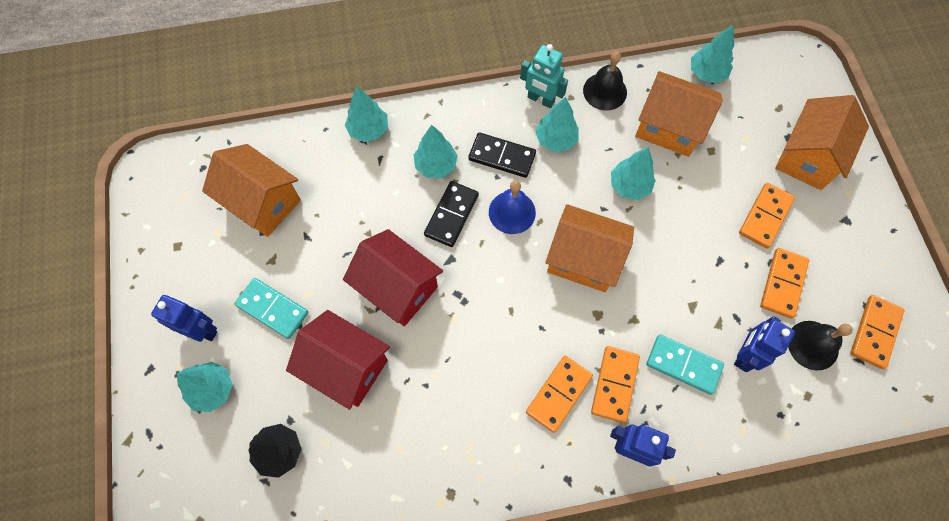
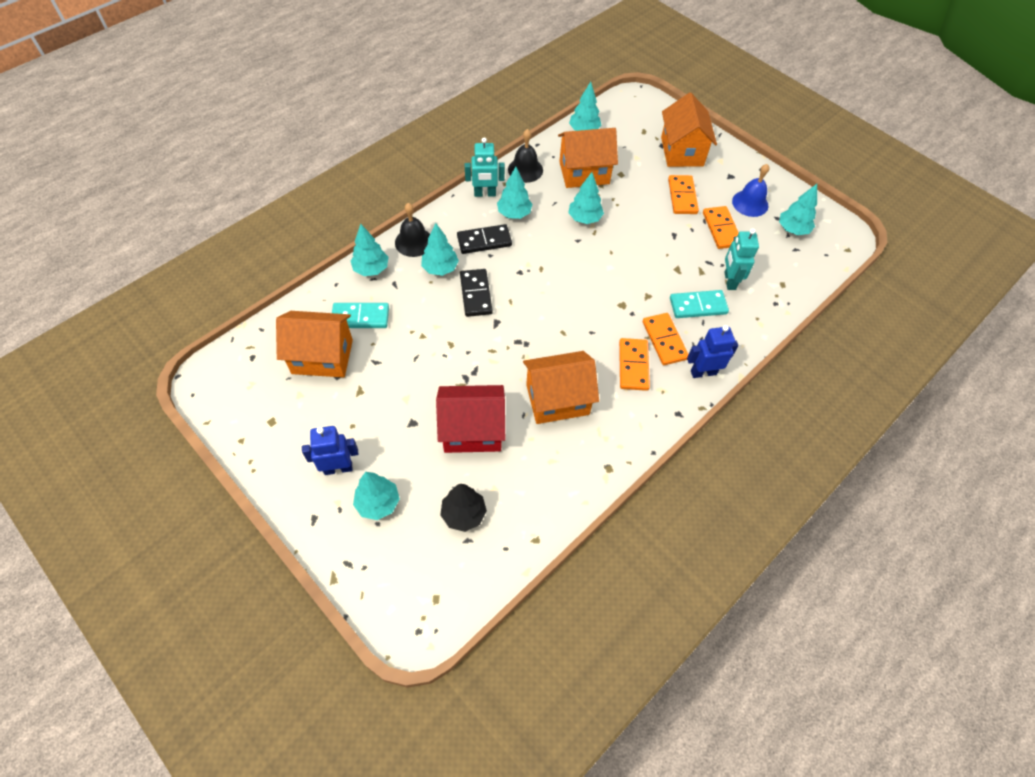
camera: 35 degrees left, 10 degrees down
turquoise domino [234,278,308,339] -> turquoise domino moved to [332,303,389,328]
red house [343,229,443,326] -> none
blue bell [489,180,536,234] -> blue bell moved to [732,164,769,217]
orange house [546,204,634,292] -> orange house moved to [523,351,599,424]
blue robot [734,316,795,372] -> turquoise robot [724,228,759,290]
black bell [788,321,853,371] -> black bell moved to [395,203,430,257]
orange domino [850,295,905,369] -> turquoise tree [779,184,817,235]

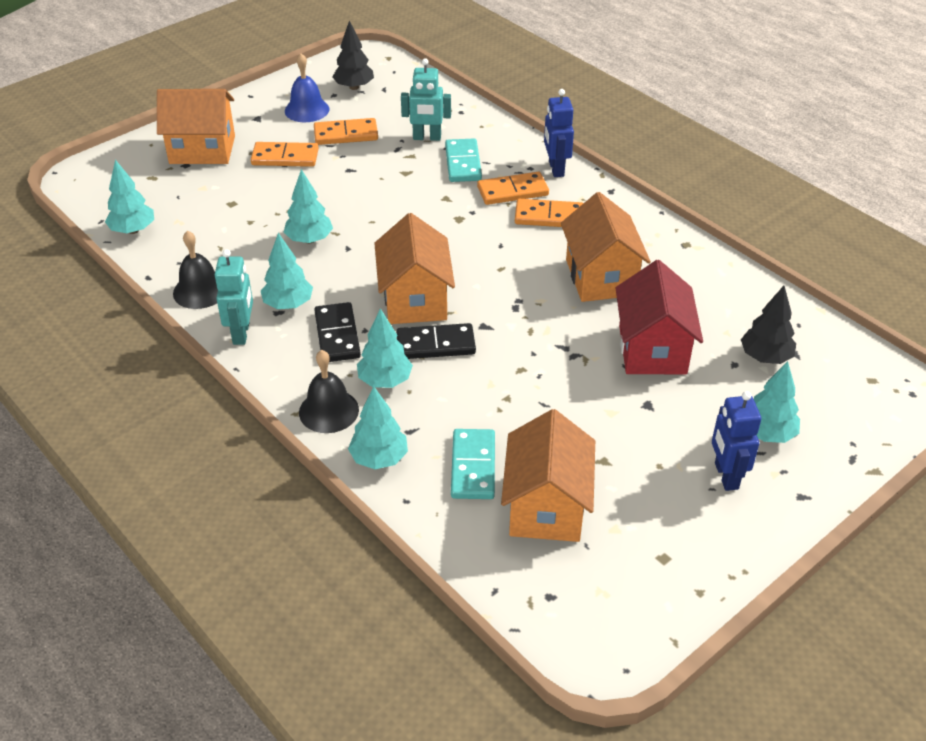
camera: 85 degrees left, 15 degrees down
orange house [558,128,618,188] -> orange house moved to [374,213,455,324]
turquoise tree [779,184,817,235] -> black tree [332,21,374,90]

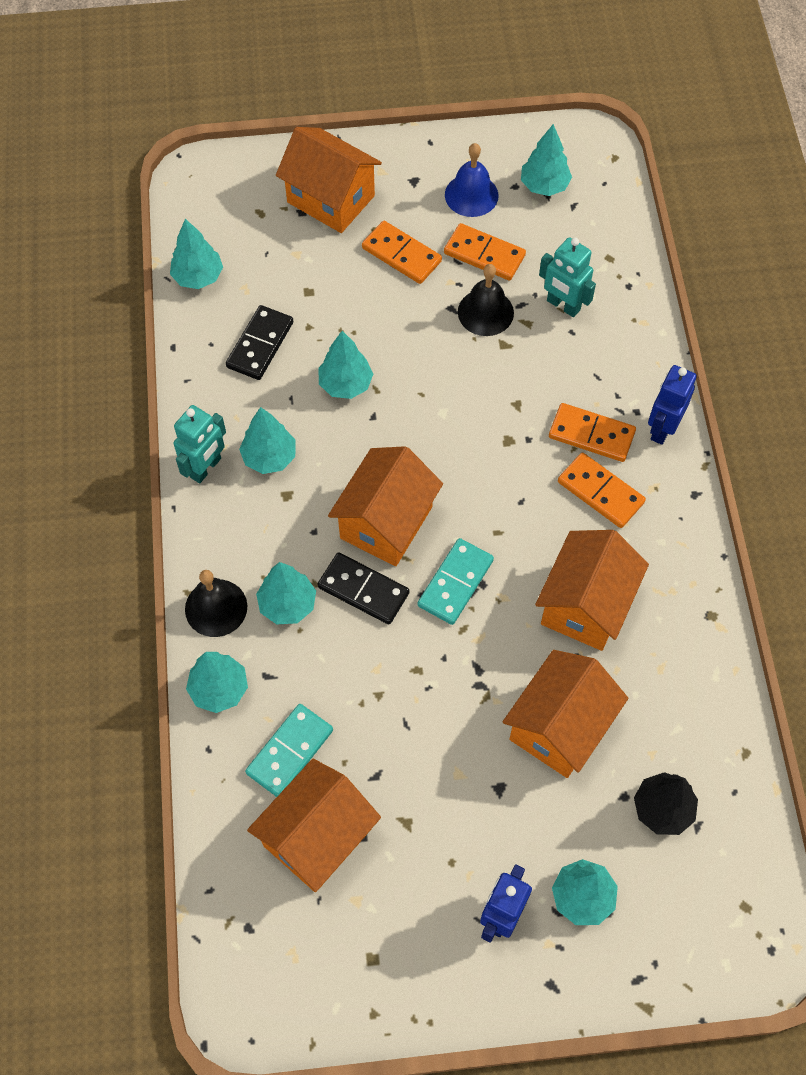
camera: 35 degrees right, 20 degrees up
black bell [173,230,218,309] -> black bell moved to [458,264,514,336]
black domino [314,302,361,362] -> black domino moved to [226,305,293,380]
black tree [332,21,374,90] -> turquoise tree [521,124,572,196]
turquoise domino [445,139,482,182] -> turquoise domino moved to [418,538,494,625]
red house [616,260,703,374] -> orange house [503,650,628,778]

